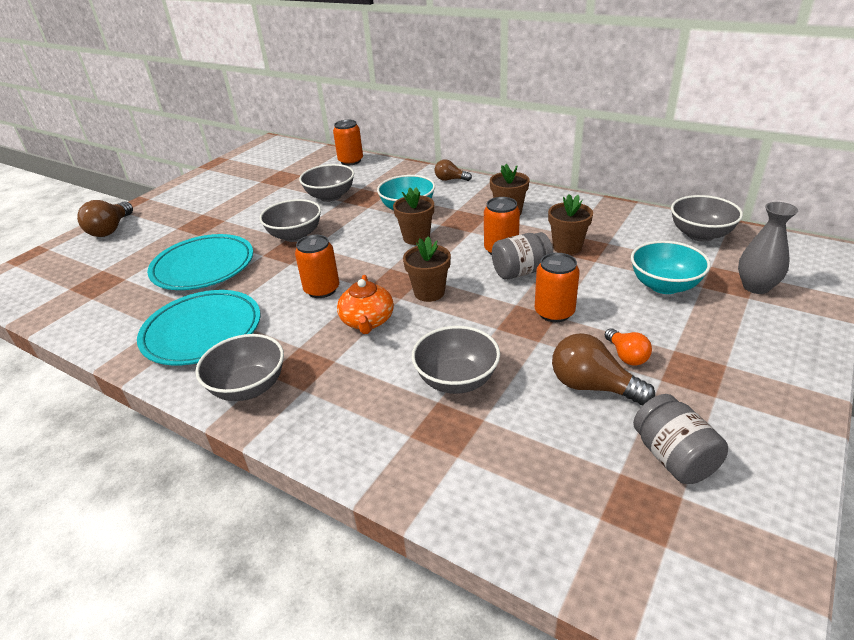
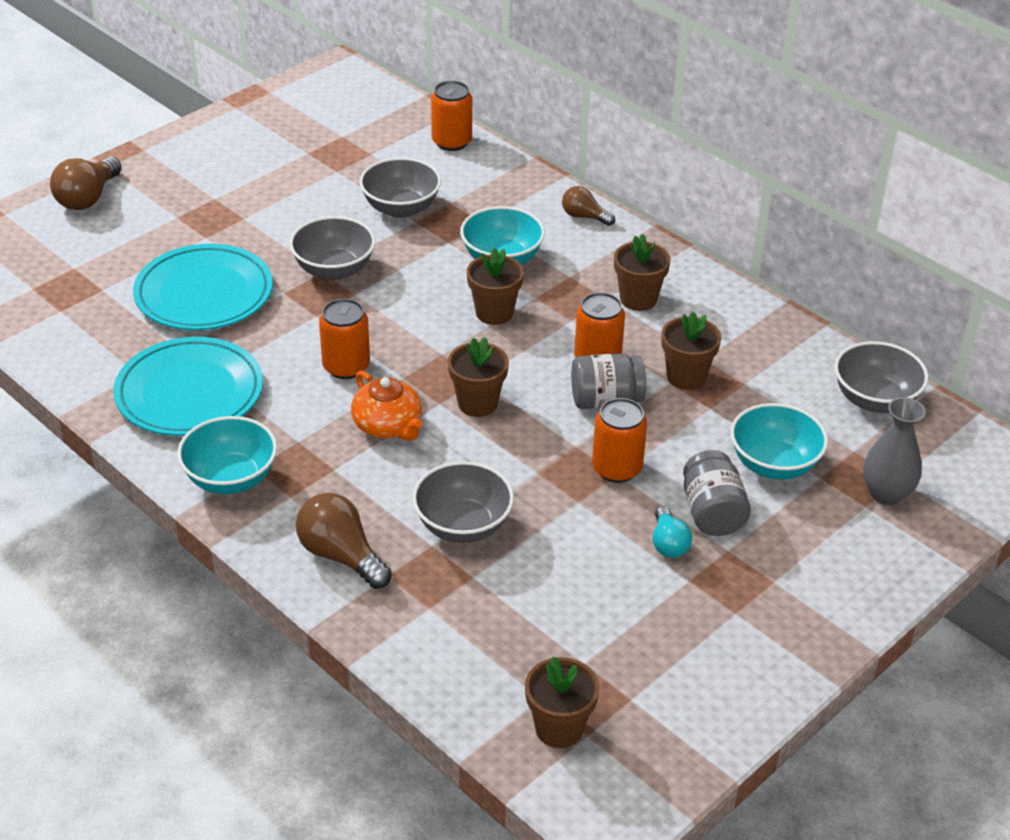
camera: 10 degrees right, 5 degrees up
grey bowl [195,334,284,401] -> turquoise bowl [177,416,277,494]
orange teapot [337,275,394,334] -> orange teapot turned 45 degrees counterclockwise [351,370,423,441]
brown light bulb [552,333,655,405] -> brown light bulb moved to [296,493,392,589]
orange light bulb [605,328,652,366] -> turquoise light bulb [653,506,692,558]
grey jar [633,394,728,484] -> grey jar moved to [683,450,751,536]
none -> brown flower pot [525,657,599,748]

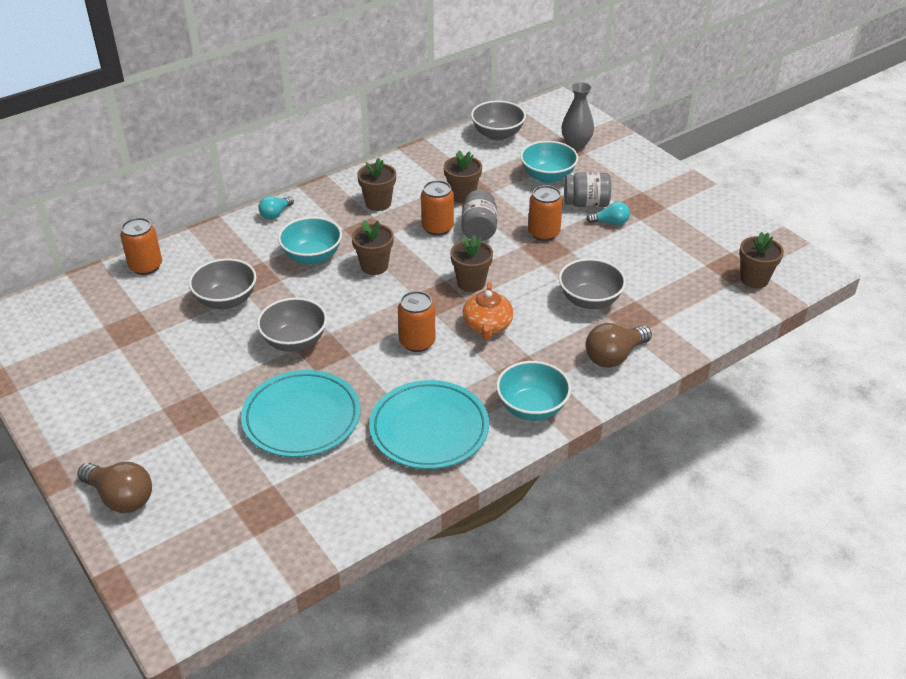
camera: 80 degrees left, 0 degrees up
orange teapot [351,370,423,441] -> orange teapot turned 120 degrees clockwise [462,282,513,340]
brown light bulb [562,186,615,226] -> turquoise light bulb [258,196,294,220]

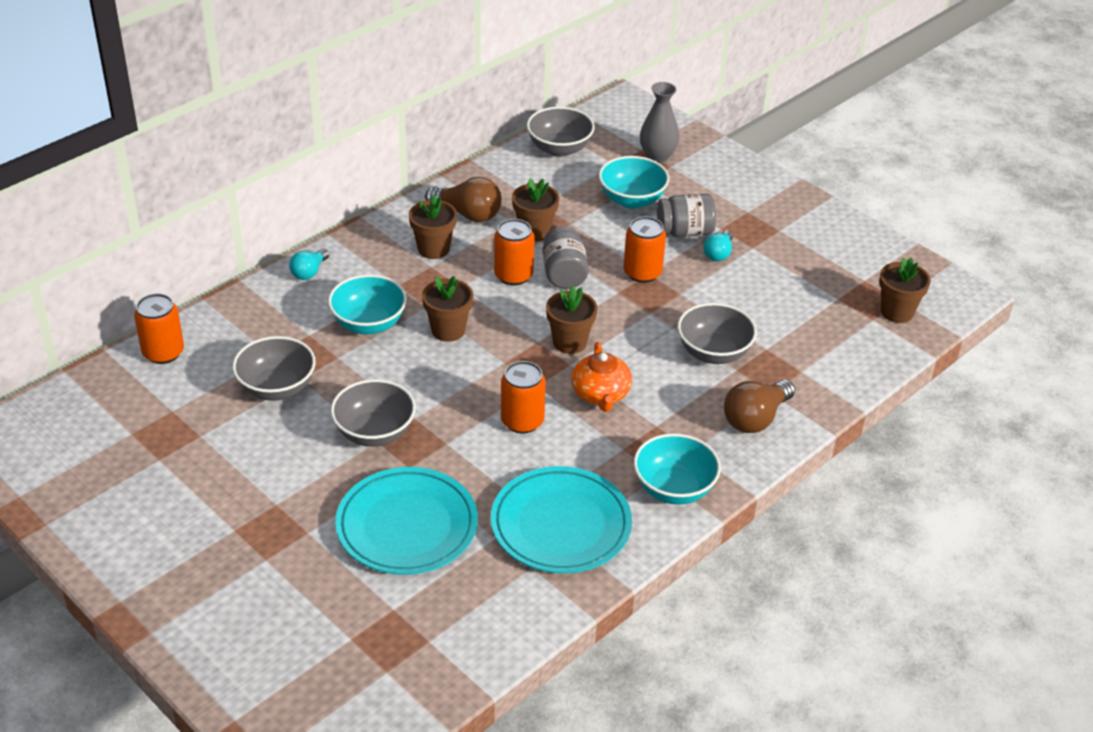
camera: 10 degrees left, 0 degrees up
brown light bulb [77,462,152,513] -> brown light bulb moved to [425,177,502,222]
turquoise light bulb [586,202,630,225] -> turquoise light bulb turned 120 degrees clockwise [703,230,733,261]

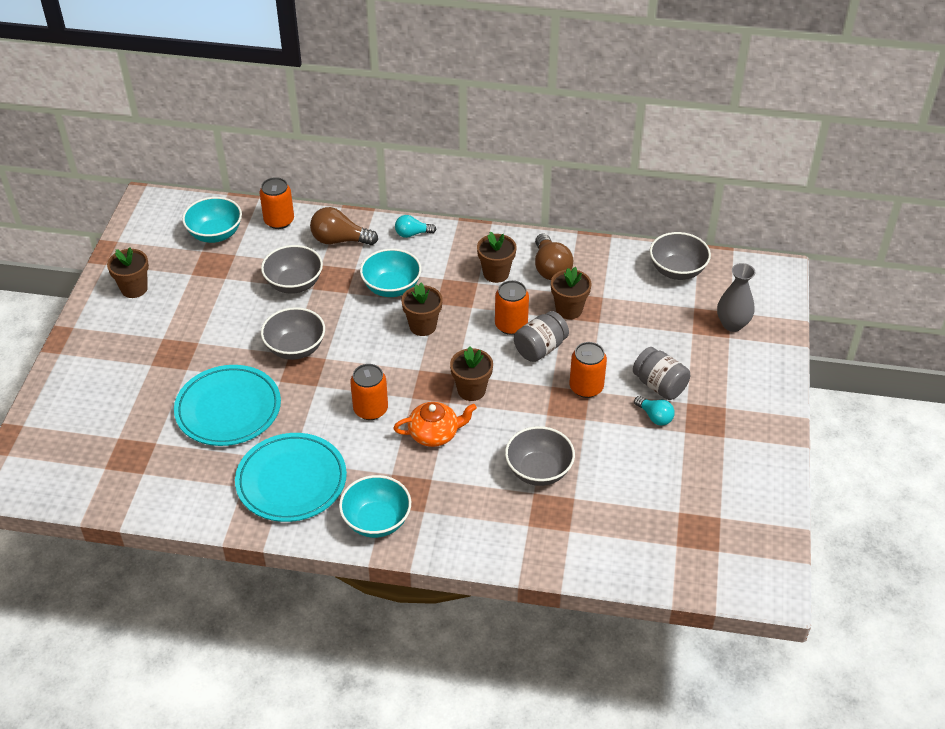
camera: 55 degrees right, 5 degrees up
orange teapot [571,342,632,412] -> orange teapot turned 150 degrees counterclockwise [394,402,477,447]
turquoise bowl [599,156,669,209] -> turquoise bowl moved to [182,197,242,243]
turquoise light bulb [703,230,733,261] -> turquoise light bulb turned 120 degrees counterclockwise [634,396,675,426]
brown light bulb [724,379,795,433] -> brown light bulb moved to [310,207,378,245]
brown flower pot [879,258,931,323] -> brown flower pot moved to [107,247,149,298]

